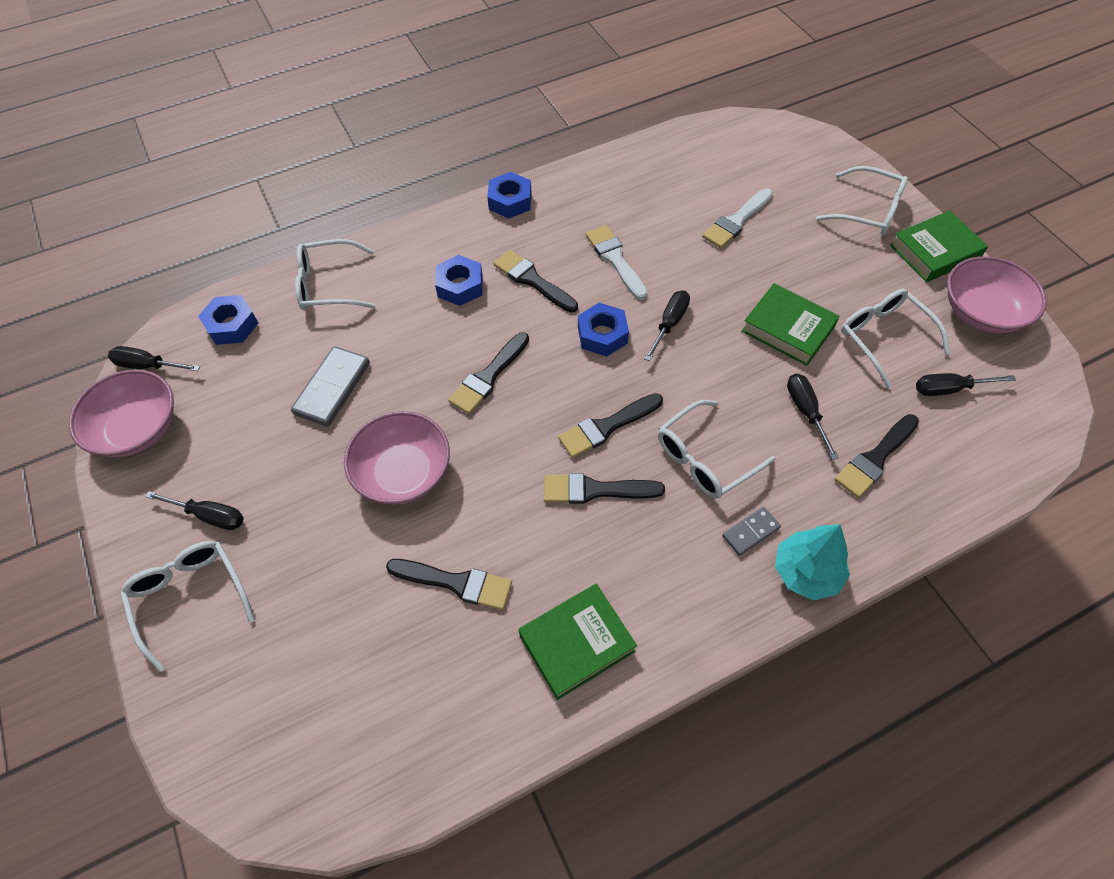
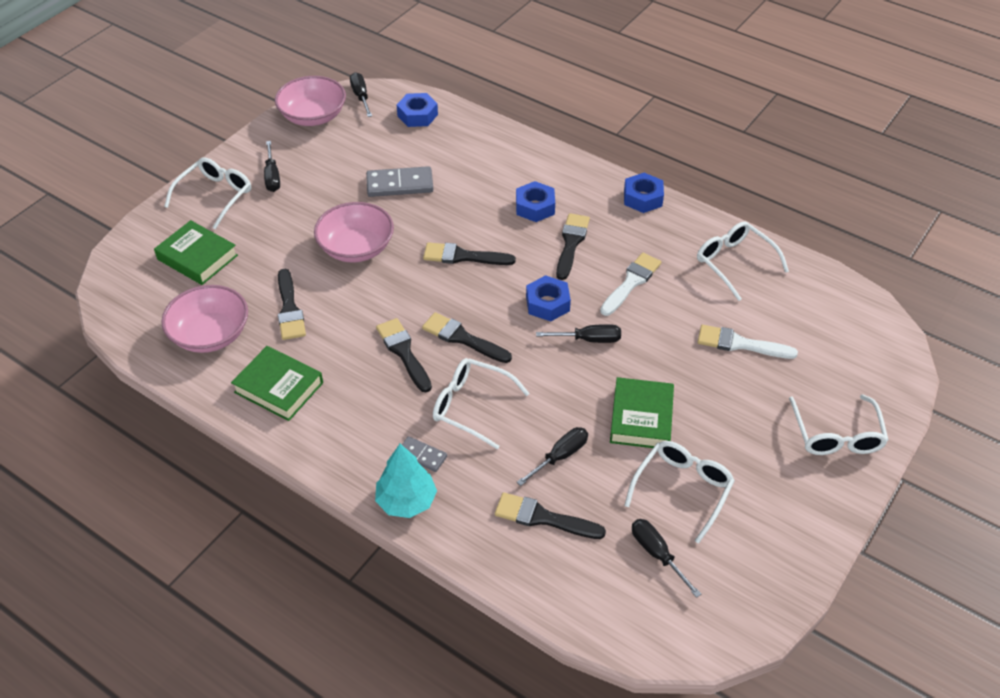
camera: 60 degrees right, 10 degrees down
white glasses [295,239,375,311] -> white glasses moved to [697,222,789,301]
green book [890,210,988,282] -> green book moved to [154,220,238,285]
pink bowl [947,256,1047,333] -> pink bowl moved to [161,285,248,353]

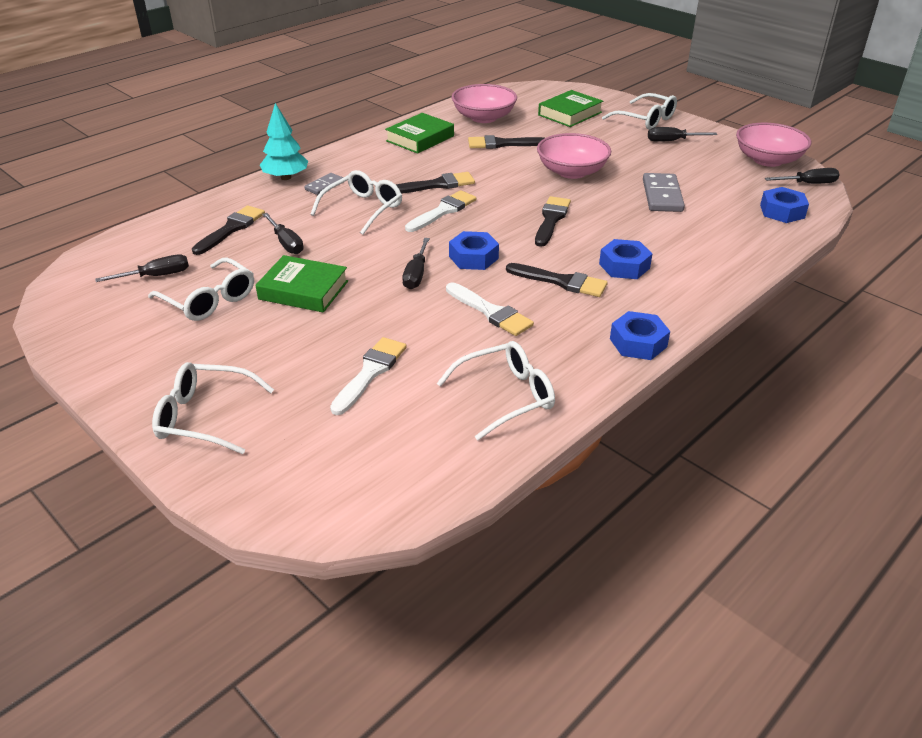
camera: 100 degrees right, 10 degrees down
black brush [422,312,512,363] -> white brush [405,190,477,232]

